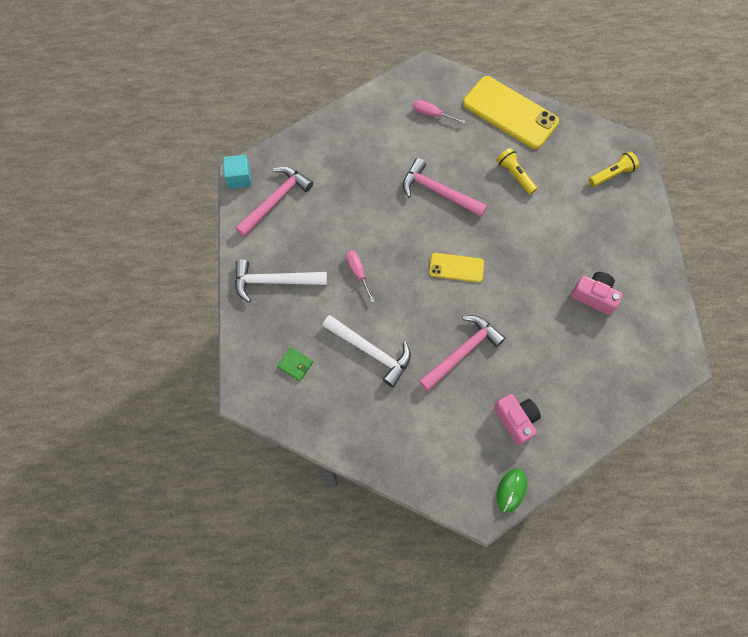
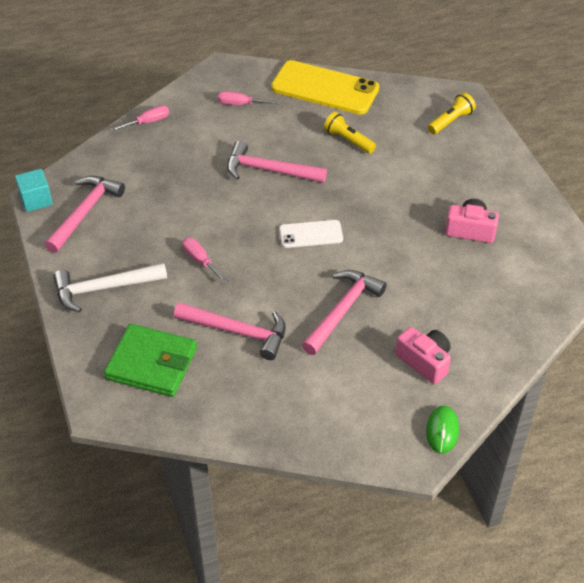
camera: 15 degrees left, 20 degrees down
green wallet [277,347,313,381] -> green wallet [104,324,197,397], size x2.21
white hammer [323,315,411,387] -> pink hammer [174,302,286,360]
yellow phone [429,253,484,282] -> white phone [279,220,343,248]
none -> pink screwdriver [111,105,169,131]

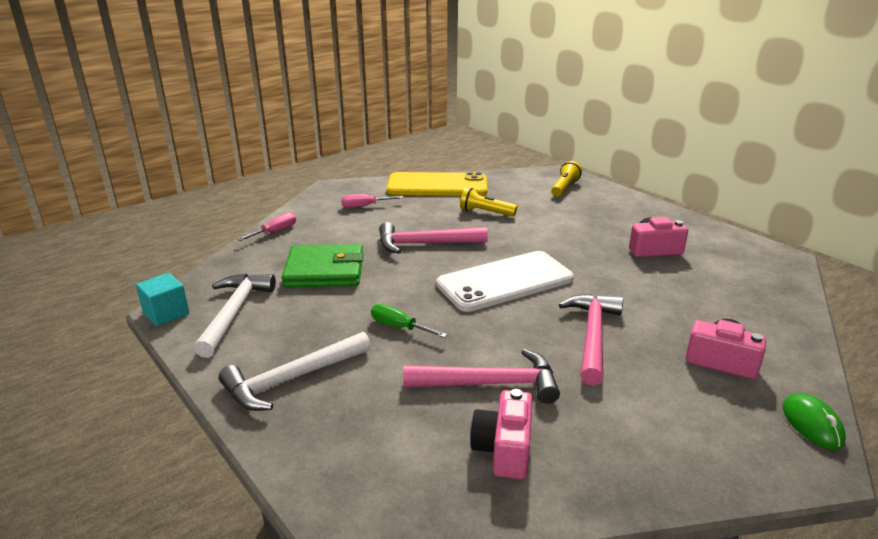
camera: 20 degrees left, 20 degrees down
pink hammer [44,176,125,253] -> white hammer [194,274,276,358]
green wallet [104,324,197,397] -> green wallet moved to [282,244,363,288]
pink screwdriver [182,238,228,283] -> green screwdriver [371,304,447,338]
white phone [279,220,343,248] -> white phone [436,251,574,312], size x1.87
none -> pink camera [470,389,533,479]

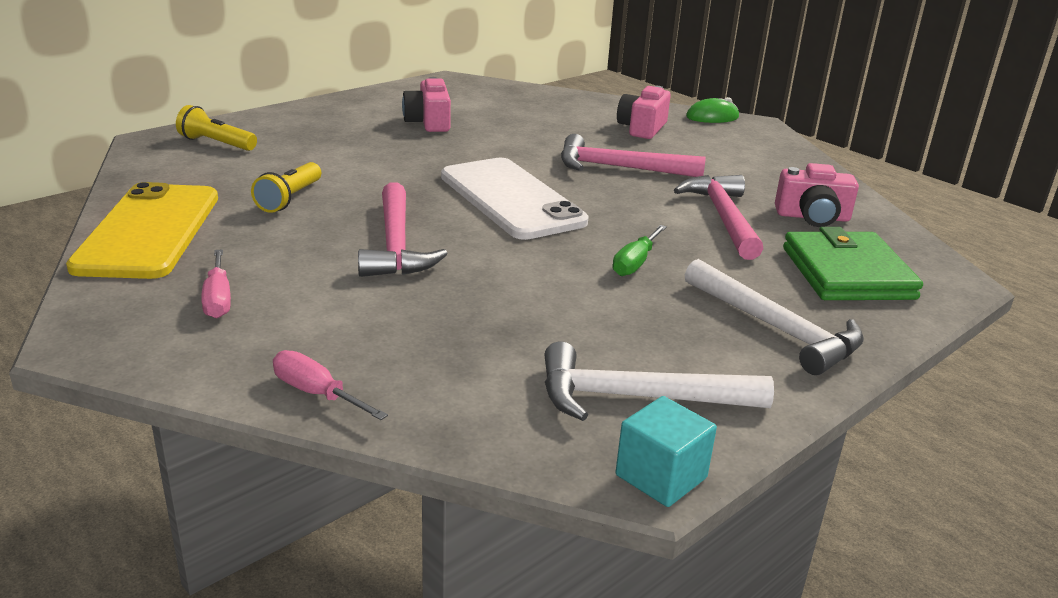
camera: 95 degrees left, 0 degrees up
green wallet [282,244,363,288] -> green wallet moved to [783,227,923,300]

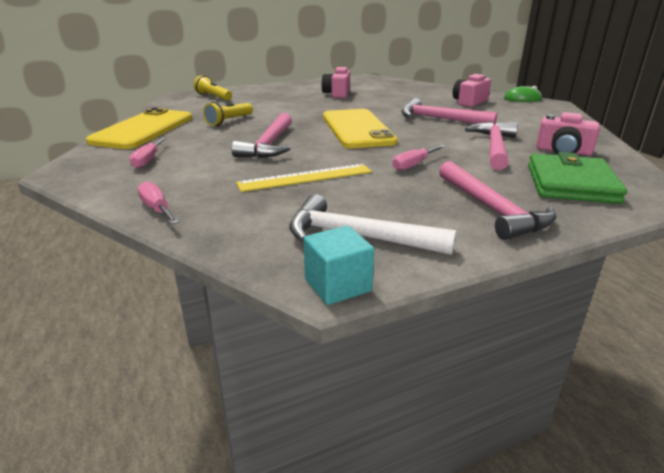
camera: 20 degrees right, 0 degrees up
white phone [441,158,588,240] -> yellow phone [323,109,398,148]
green screwdriver [612,225,667,276] -> pink screwdriver [392,145,446,171]
white hammer [685,259,864,375] -> pink hammer [439,161,556,240]
none -> yellow ruler [236,164,372,192]

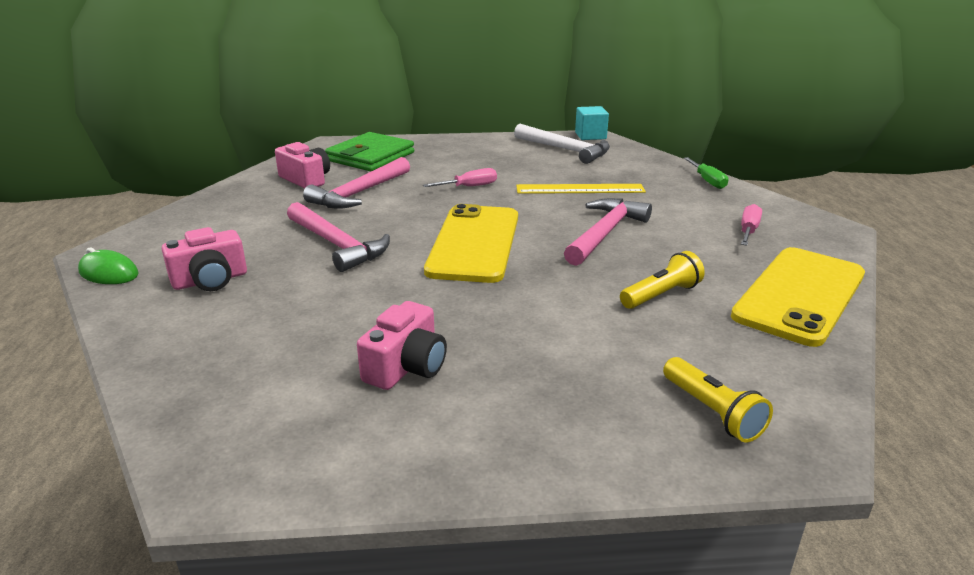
camera: 160 degrees left, 0 degrees up
pink screwdriver [137,181,179,224] -> green screwdriver [684,157,728,189]
pink hammer [439,161,556,240] -> none

